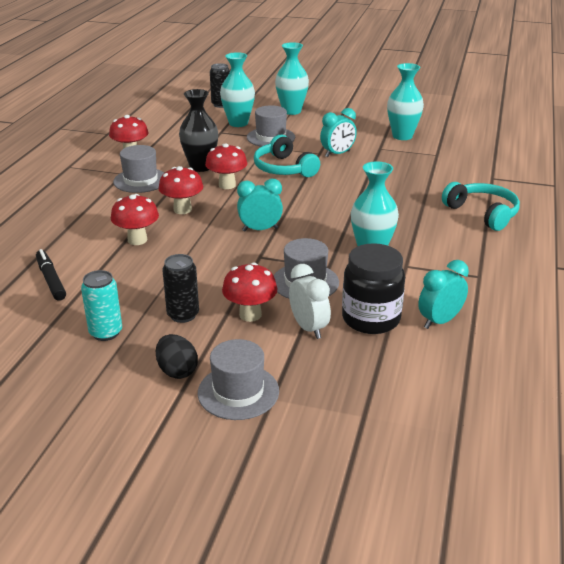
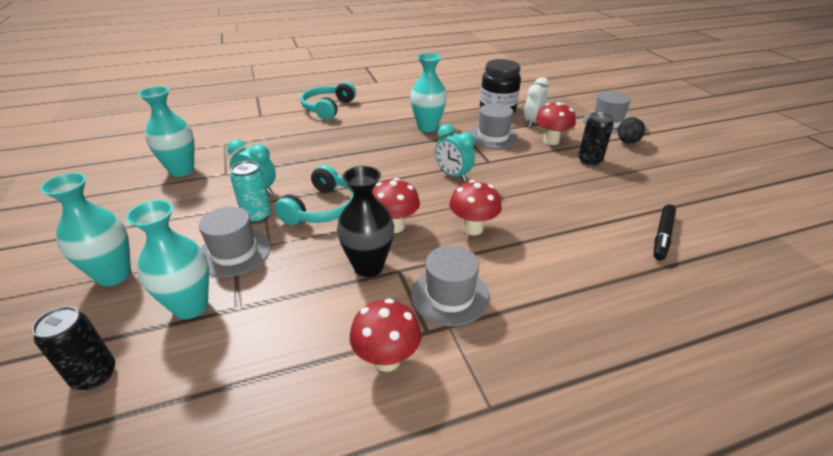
camera: 125 degrees left, 5 degrees up
turquoise can [81,270,122,341] -> turquoise can moved to [230,161,271,224]
red mushroom [111,194,159,245] -> none
turquoise clock [418,260,469,329] -> none

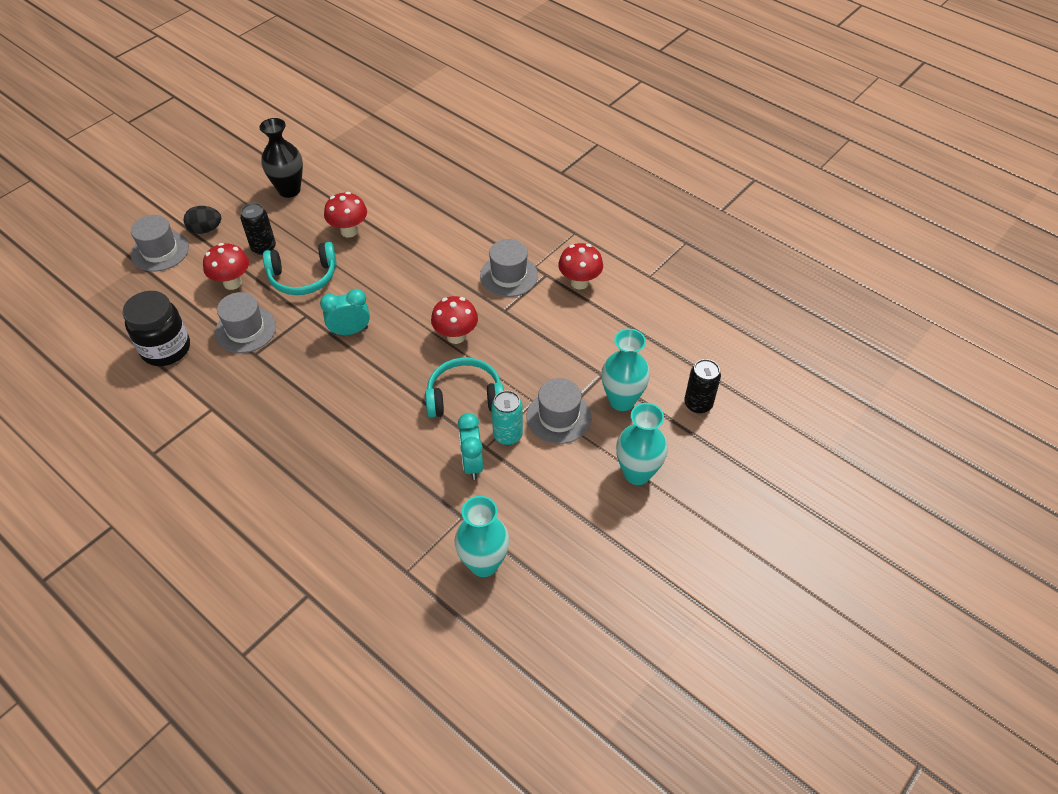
camera: 120 degrees left, 15 degrees up
turquoise headphones [301,82,356,120] -> turquoise headphones moved to [263,242,337,295]
black vase [337,166,394,277] -> black vase moved to [259,118,303,198]
turquoise vase [410,53,447,132] -> none
turquoise clock [435,124,475,182] -> turquoise clock turned 120 degrees counterclockwise [320,289,370,336]
red mushroom [449,180,502,235] -> red mushroom moved to [324,192,367,238]
white clock [524,77,549,127] -> none
black marker [654,204,676,260] -> none

